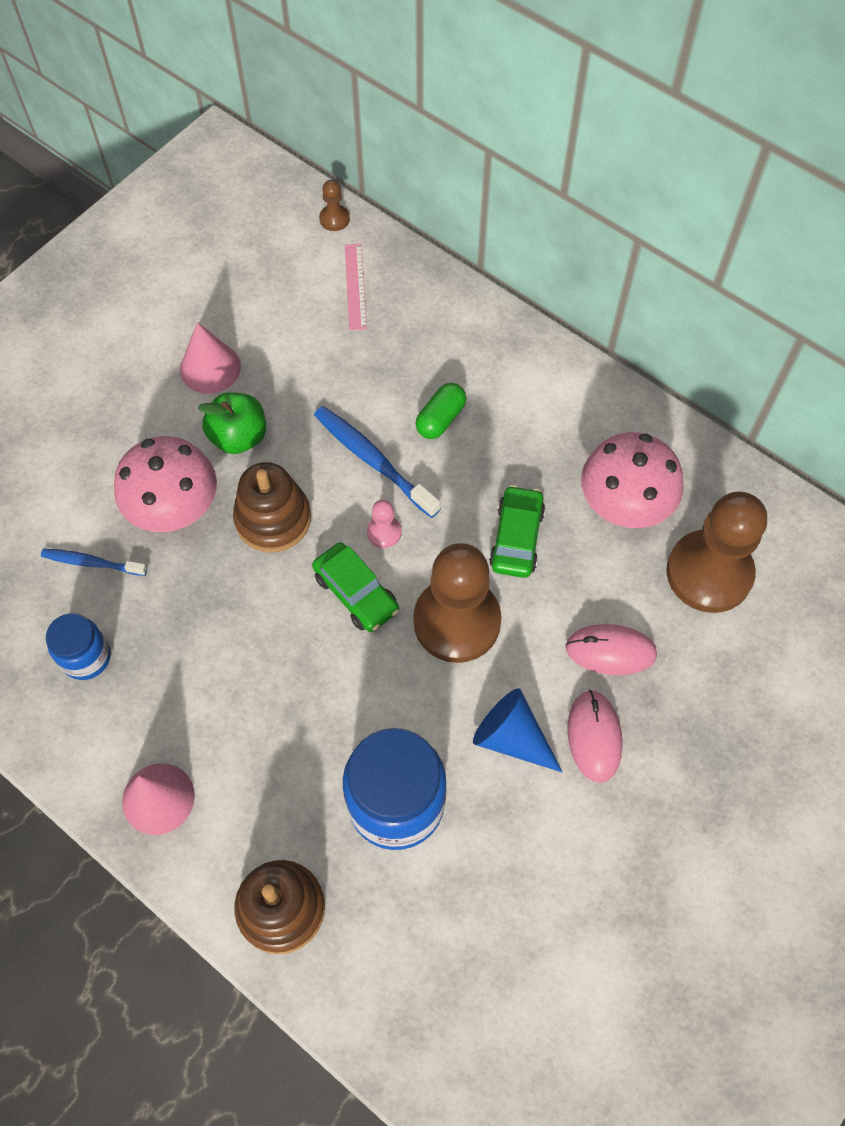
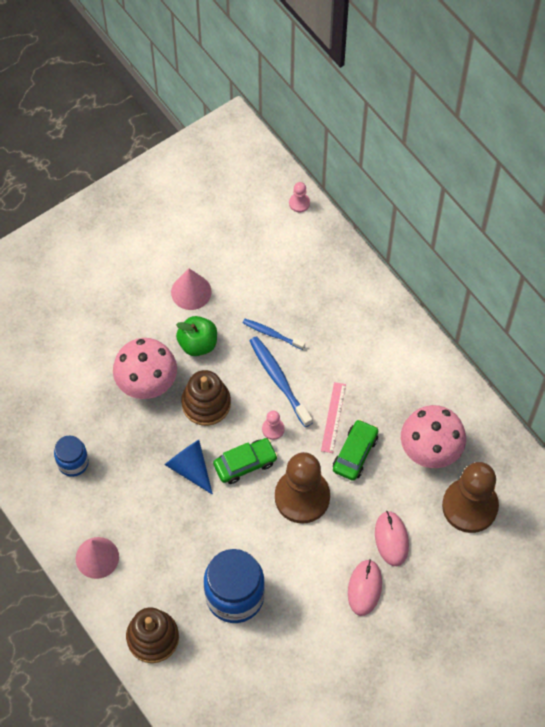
camera: 15 degrees right, 0 degrees up
blue toothbrush [41,549,147,576] -> blue toothbrush moved to [243,319,305,350]
green car [312,542,399,632] -> green car turned 90 degrees counterclockwise [213,438,278,484]
brown pawn [319,180,350,231] -> pink pawn [289,182,310,212]
pink ruler [345,244,367,330] -> pink ruler moved to [321,382,346,453]
green capsule [415,383,466,439] -> none
blue cone [473,688,562,772] -> blue cone moved to [165,440,213,495]
pink mouse [566,624,657,675] -> pink mouse turned 60 degrees clockwise [375,511,409,566]

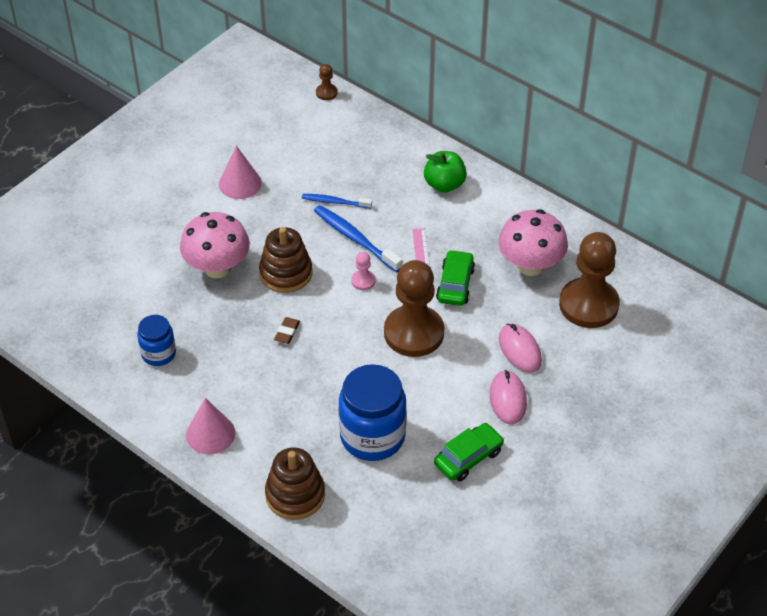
camera: 15 degrees left, 15 degrees down
blue cone [165,440,213,495] -> brown eraser [274,317,300,344]
green apple [176,316,217,356] -> green apple moved to [424,151,467,193]
green car [213,438,278,484] -> green car moved to [434,423,504,481]
pink pawn [289,182,310,212] -> brown pawn [316,64,337,100]

